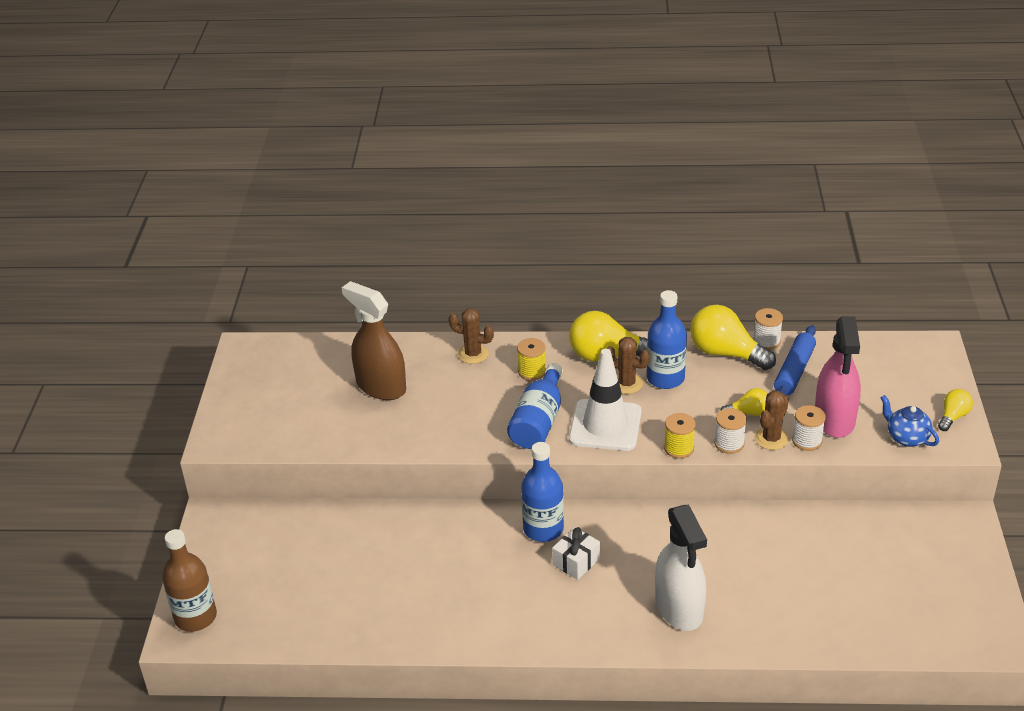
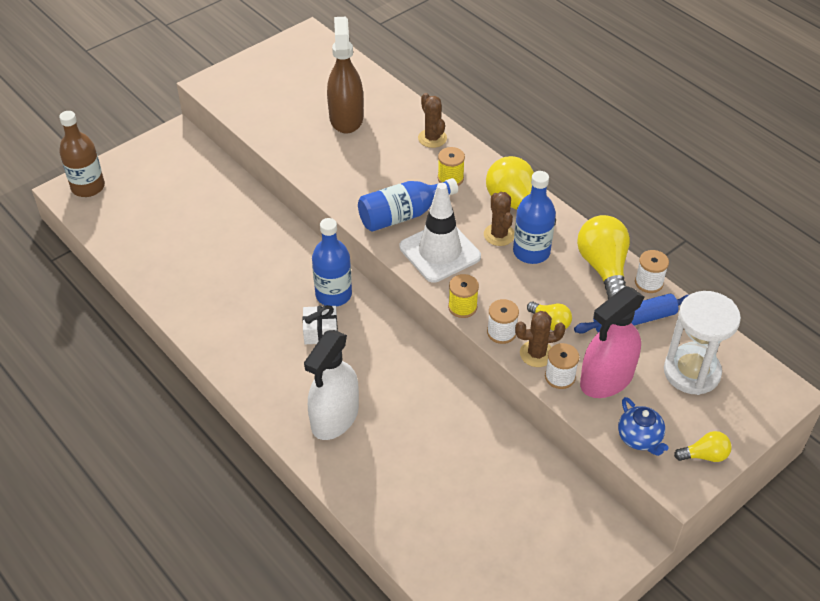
camera: 45 degrees right, 10 degrees up
blue teapot [880,395,939,447] -> blue teapot turned 150 degrees clockwise [618,397,669,456]
none -> white hourglass [664,291,741,395]

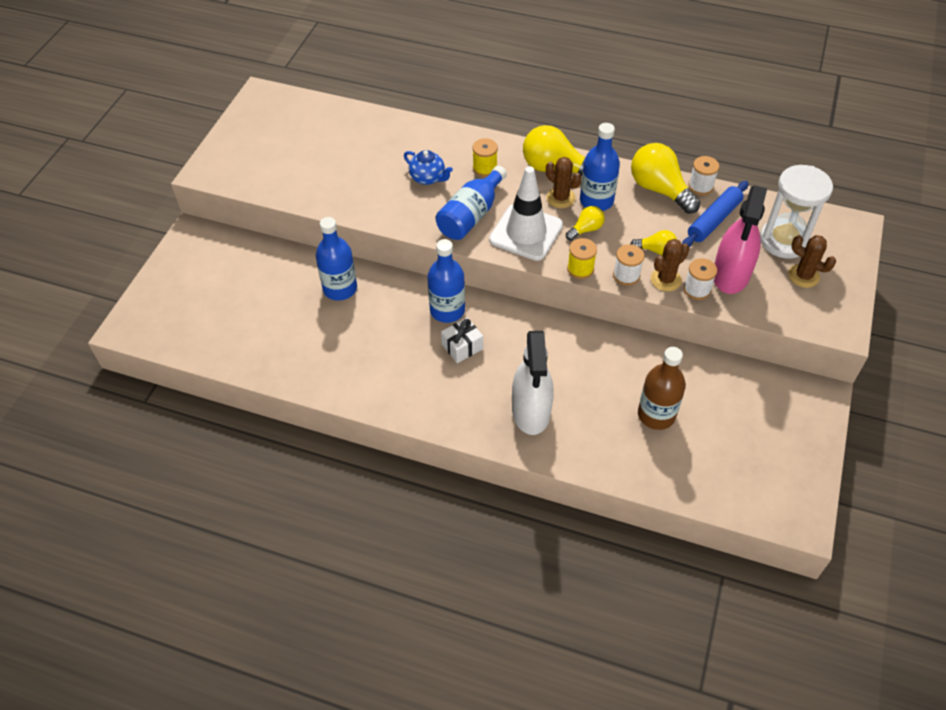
camera: 30 degrees left, 5 degrees up
brown bottle [59,111,105,197] -> brown bottle moved to [638,347,686,430]
brown spray bottle [327,17,363,134] -> none
brown cactus [418,93,447,148] -> brown cactus moved to [788,235,836,288]
blue teapot [618,397,669,456] -> blue teapot moved to [404,150,453,185]
yellow light bulb [674,431,732,462] -> yellow light bulb moved to [566,206,604,241]
none -> blue bottle [316,217,357,300]

